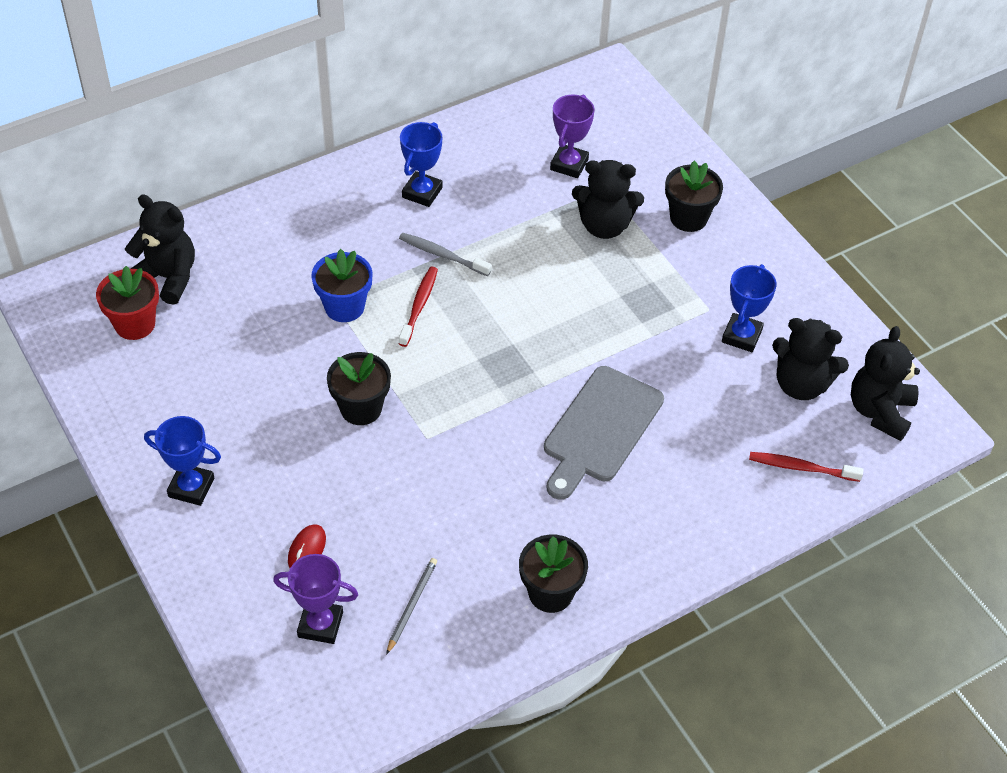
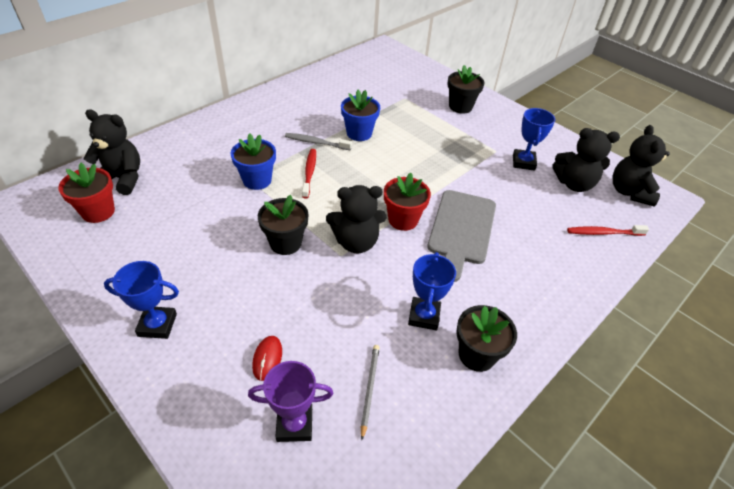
camera: 15 degrees left, 5 degrees down
blue trophy [400,122,443,207] -> blue trophy moved to [408,252,456,330]
purple trophy [550,95,595,178] -> none
black teddy bear [572,160,644,239] -> black teddy bear moved to [326,185,387,253]
none -> blue flower pot [341,90,380,141]
none -> red flower pot [384,172,431,231]

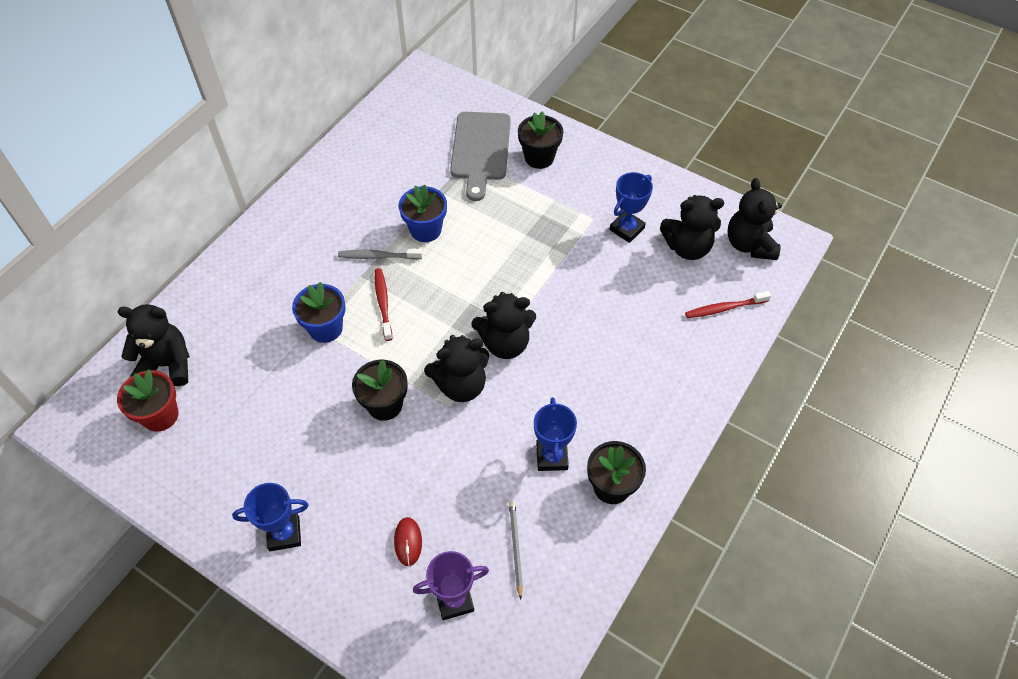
camera: 10 degrees left, 10 degrees up
red flower pot [384,172,431,231] -> black teddy bear [471,292,536,359]
grey cutting board [427,190,496,282] -> grey cutting board moved to [450,112,511,201]
blue trophy [513,108,555,171] -> blue trophy turned 45 degrees clockwise [609,172,653,243]

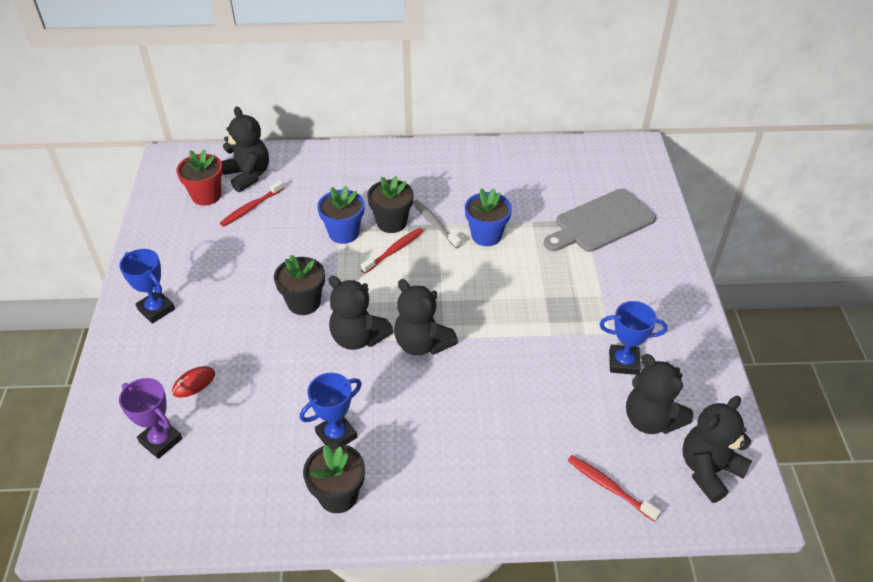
camera: 55 degrees right, 10 degrees down
grey pencil [509,502,523,600] -> none
black flower pot [518,111,563,169] -> black flower pot moved to [367,176,414,233]
none -> red toothbrush [220,180,284,227]

